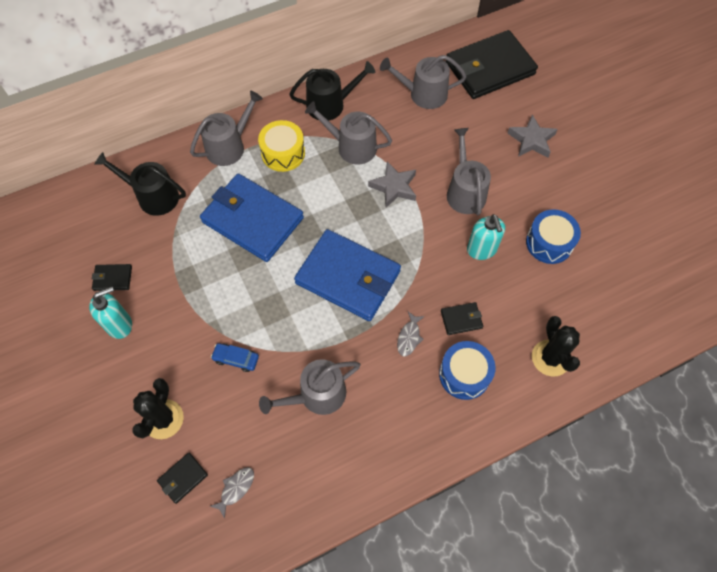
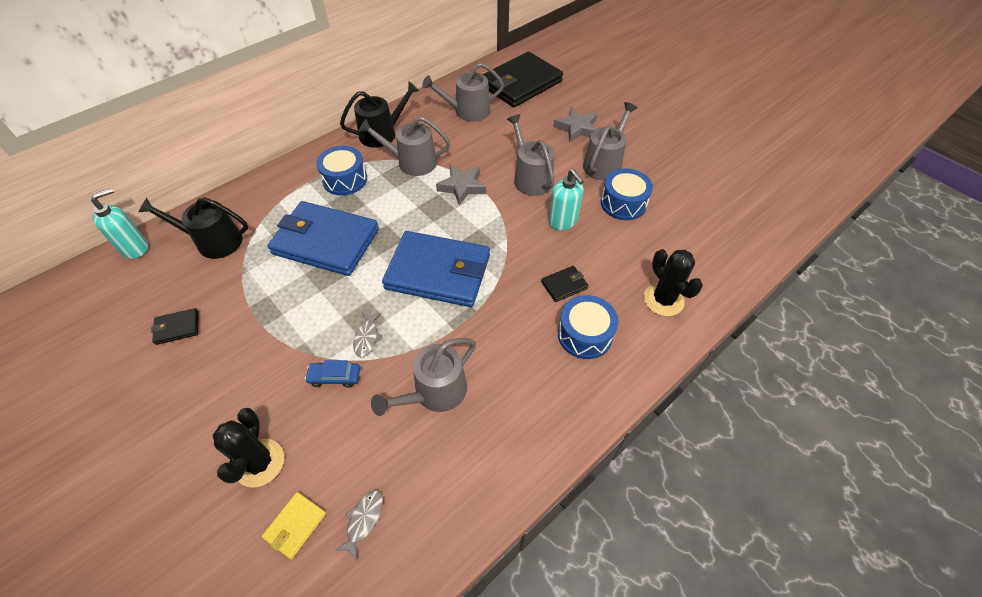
camera: 15 degrees left, 10 degrees down
turquoise soap dispenser [89,287,132,339] -> turquoise soap dispenser moved to [91,188,148,259]
black wallet [157,453,208,504] -> yellow wallet [262,492,326,559]
grey watering can [190,91,263,166] -> grey watering can moved to [583,102,637,180]
yellow drum [258,120,305,172] -> blue drum [316,146,367,195]
grey fish [397,312,425,356] -> grey fish moved to [353,312,382,357]

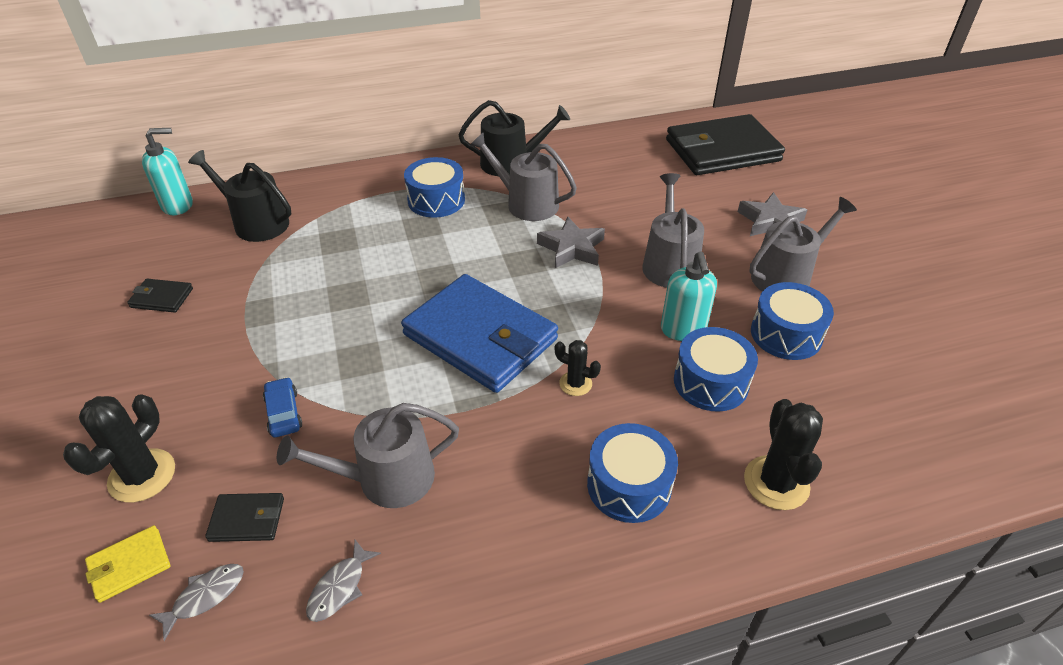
camera: 25 degrees right, 10 degrees down
blue wallet [267,201,379,276] -> none
blue car [305,360,360,387] -> blue car turned 45 degrees clockwise [263,377,302,438]
grey fish [353,312,382,357] -> grey fish moved to [306,540,381,622]
grey watering can [422,63,504,122] -> none
black wallet [541,266,589,302] -> black wallet moved to [205,493,284,542]
none -> black cactus [555,340,601,396]
none -> blue drum [674,327,758,412]

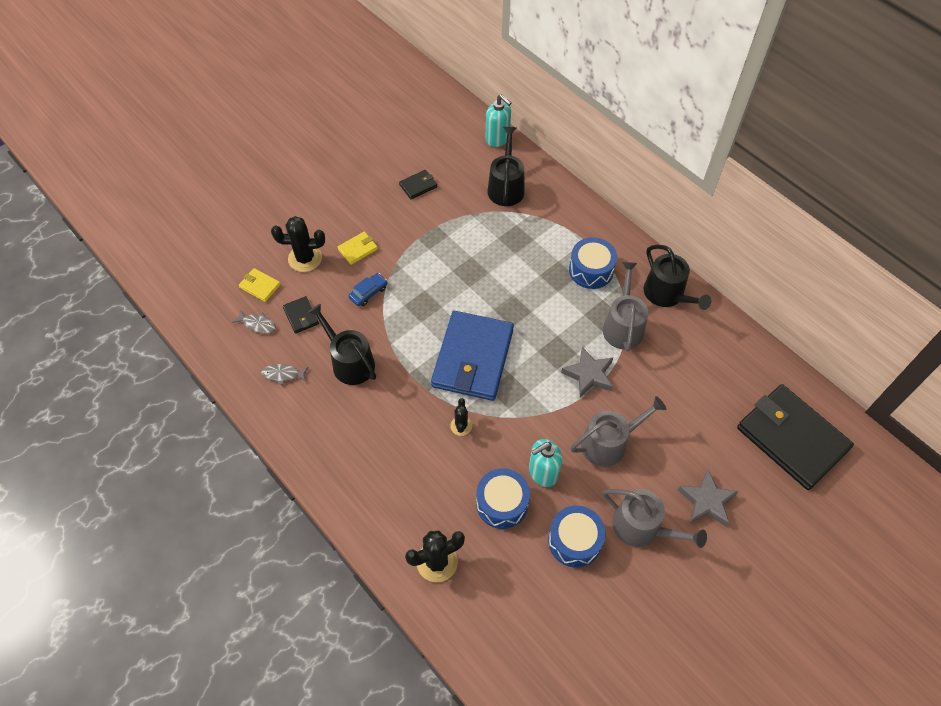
camera: 65 degrees right, 15 degrees up
black wallet [127,279,193,313] -> black wallet turned 75 degrees clockwise [399,170,437,199]
grey watering can [277,403,459,508] -> black watering can [308,304,376,385]
blue drum [587,423,678,523] -> none
none -> yellow wallet [338,232,378,265]

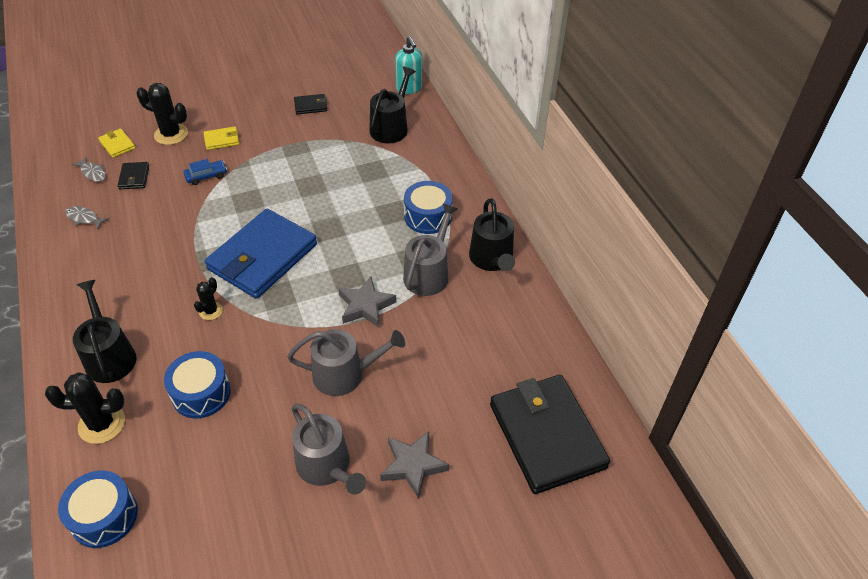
camera: 20 degrees right, 10 degrees down
black watering can [308,304,376,385] -> black watering can moved to [73,280,136,383]
turquoise soap dispenser [529,439,562,487] -> none
blue drum [548,506,606,567] -> blue drum moved to [58,470,138,548]

